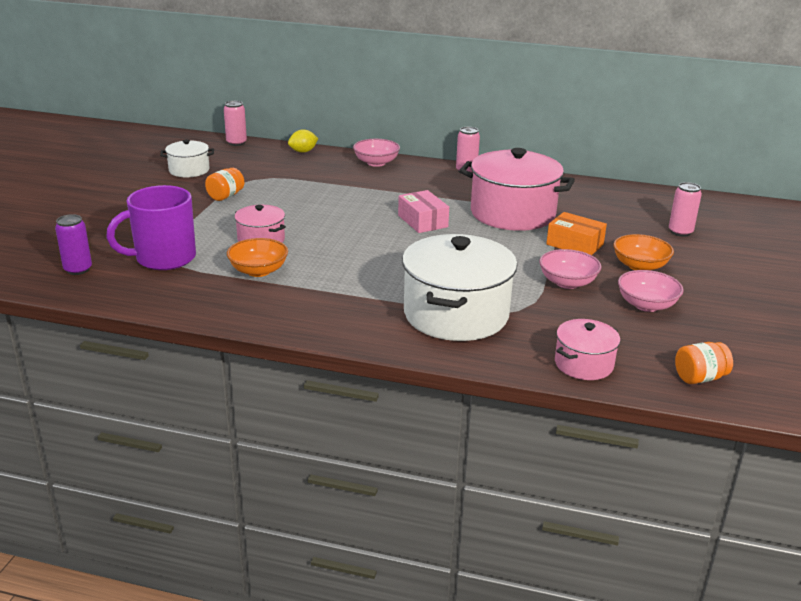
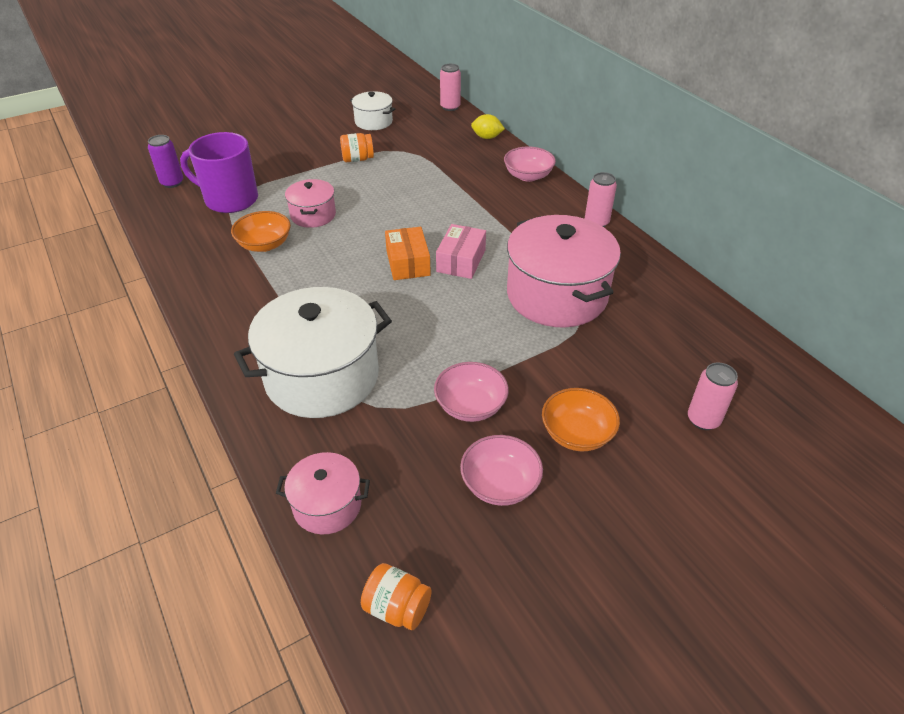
camera: 45 degrees right, 15 degrees up
orange box [546,212,607,255] -> orange box moved to [385,227,431,280]

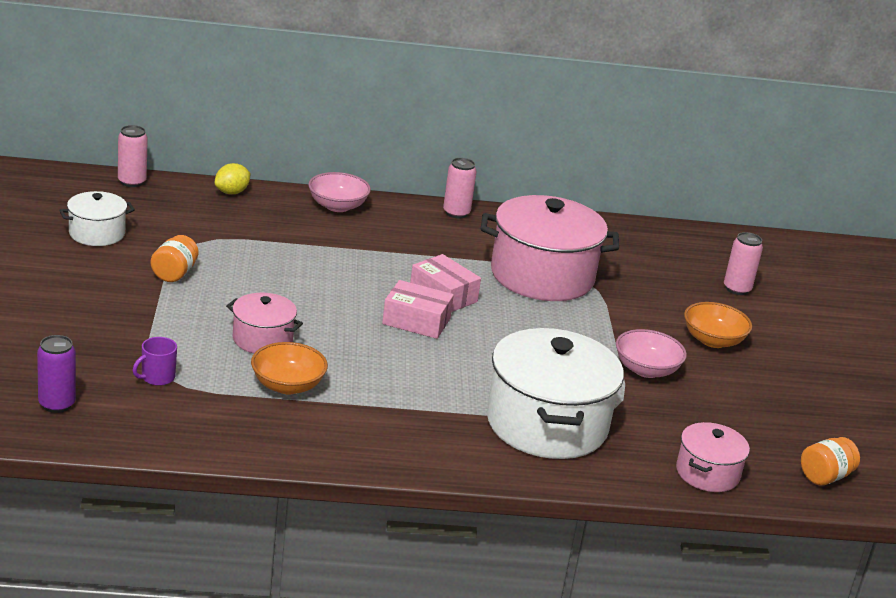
camera: 65 degrees left, 15 degrees down
purple mug [180,132,258,213] -> purple mug [133,337,177,386], size x0.44
orange box [385,227,431,280] -> pink box [382,280,454,339]
pink bowl [460,435,543,506] -> none

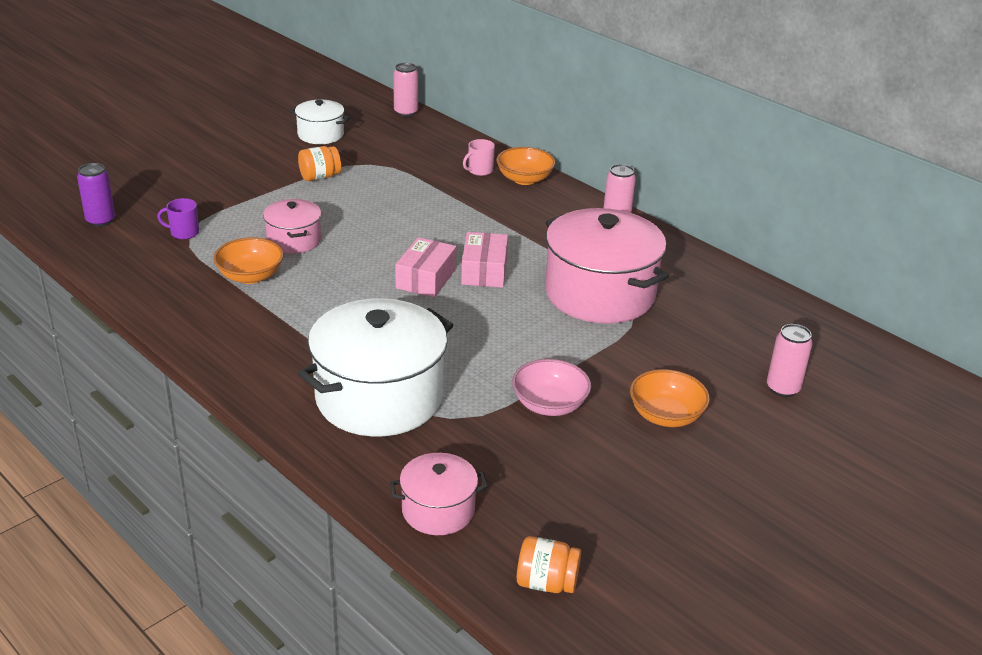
camera: 50 degrees right, 5 degrees up
yellow lemon [215,163,250,194] -> none
pink bowl [308,172,371,212] -> orange bowl [496,147,555,185]
pink box [382,280,454,339] -> pink box turned 45 degrees clockwise [395,237,456,298]
none -> pink mug [463,139,495,176]

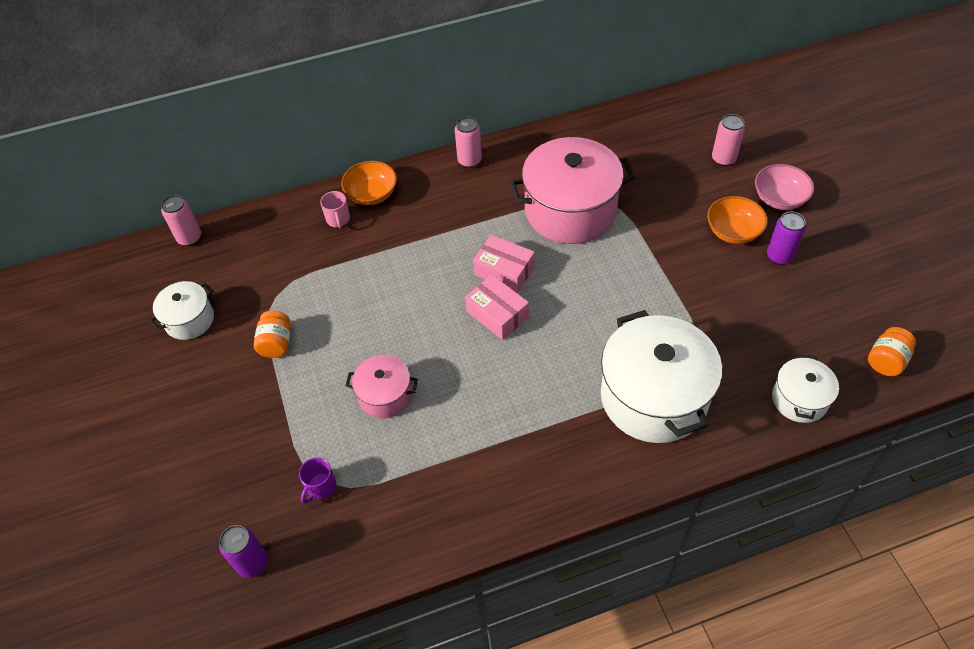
camera: 60 degrees left, 20 degrees up
orange bowl [213,238,284,284] -> none
pink pot [390,453,488,535] -> white pot [772,354,839,423]
pink bowl [512,359,591,416] -> pink bowl moved to [755,164,814,210]
none -> purple can [767,211,806,265]

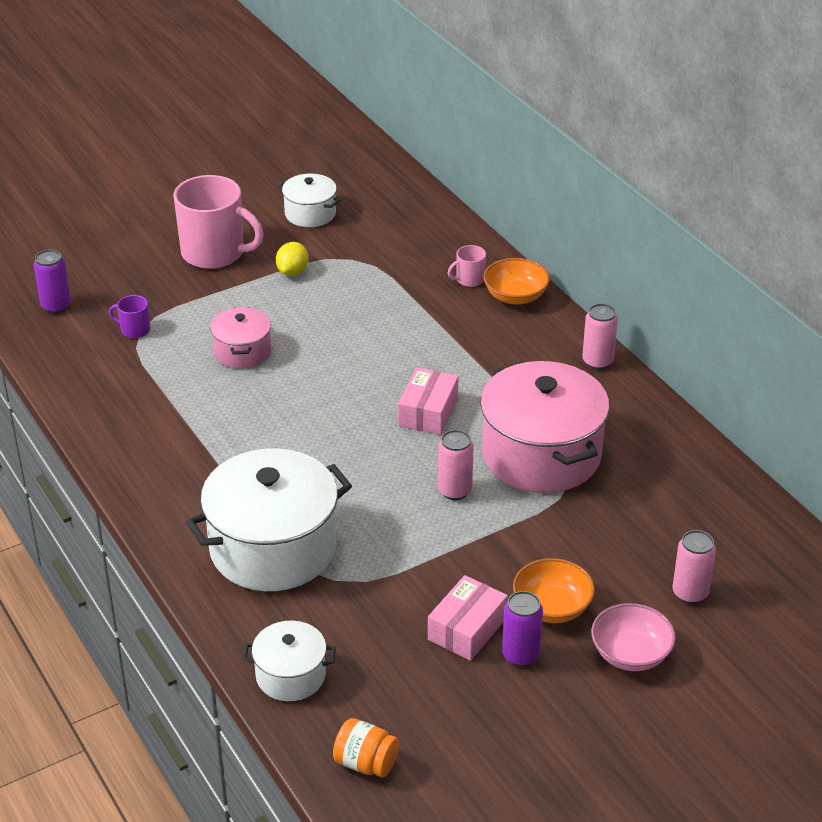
camera: 75 degrees right, 15 degrees down
pink can [161,195,201,246] -> pink can moved to [438,430,474,500]
orange jar [254,311,291,358] -> yellow lemon [276,242,308,276]
pink box [465,275,529,340] -> pink box moved to [428,575,508,661]
none -> pink mug [173,175,264,269]

